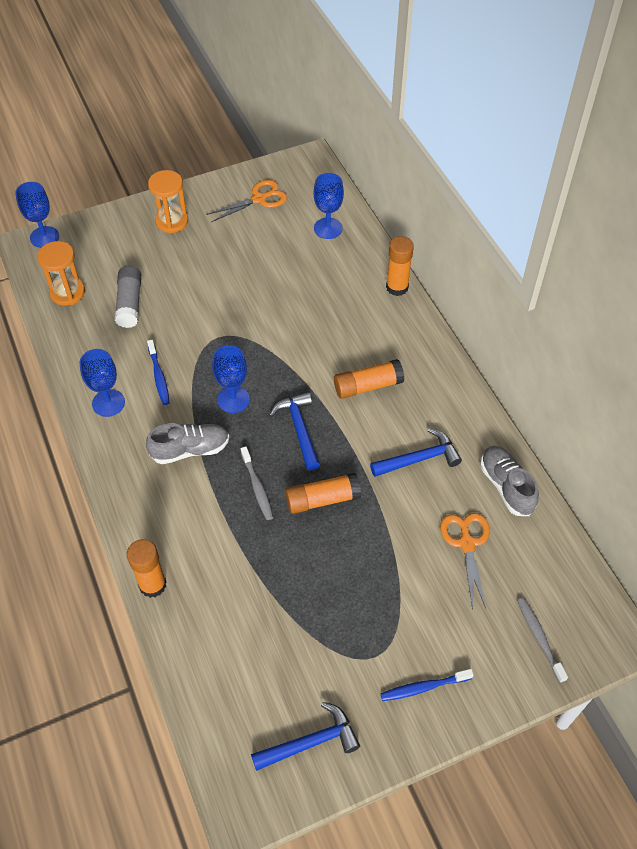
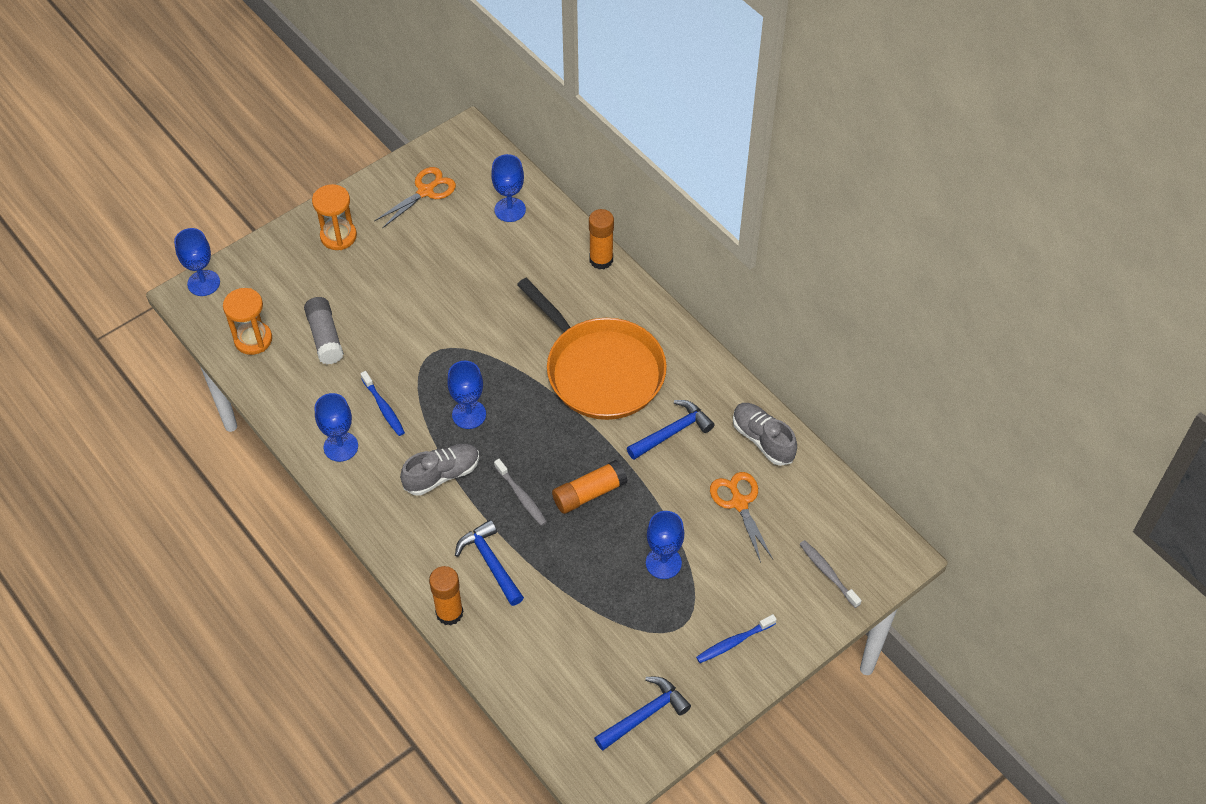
camera: 15 degrees left, 0 degrees up
blue hammer [269,392,320,471] -> blue hammer moved to [455,520,524,606]
orange glue stick [334,359,404,399] -> orange pan [517,278,667,420]
none -> blue goblet [646,511,684,579]

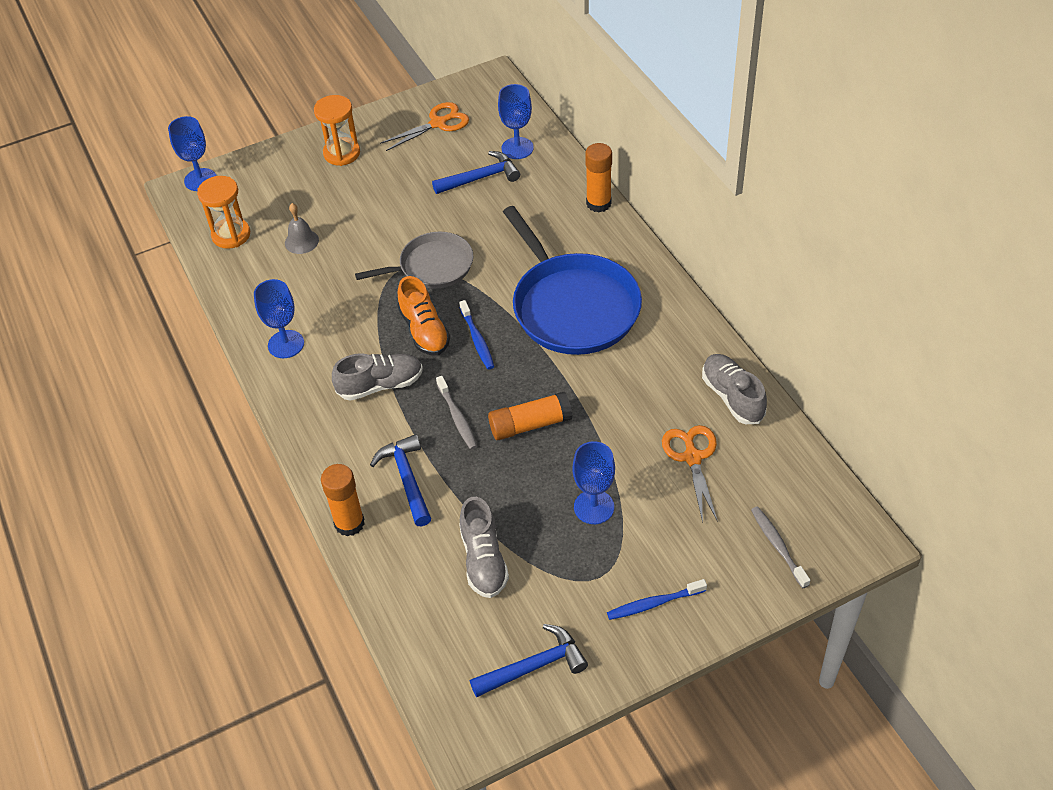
camera: 15 degrees right, 5 degrees down
grey glue stick [304,297,344,364] -> grey bell [285,203,319,254]
blue toothbrush [360,371,405,436] -> blue toothbrush moved to [459,300,494,369]
blue goblet [447,361,486,429] -> orange shoe [398,276,450,356]
orange pan [517,278,667,420] -> blue pan [503,206,642,355]
blue hammer [627,400,714,460] -> blue hammer moved to [432,151,520,194]
none -> grey pan [355,232,473,289]
none -> grey shoe [459,497,509,598]

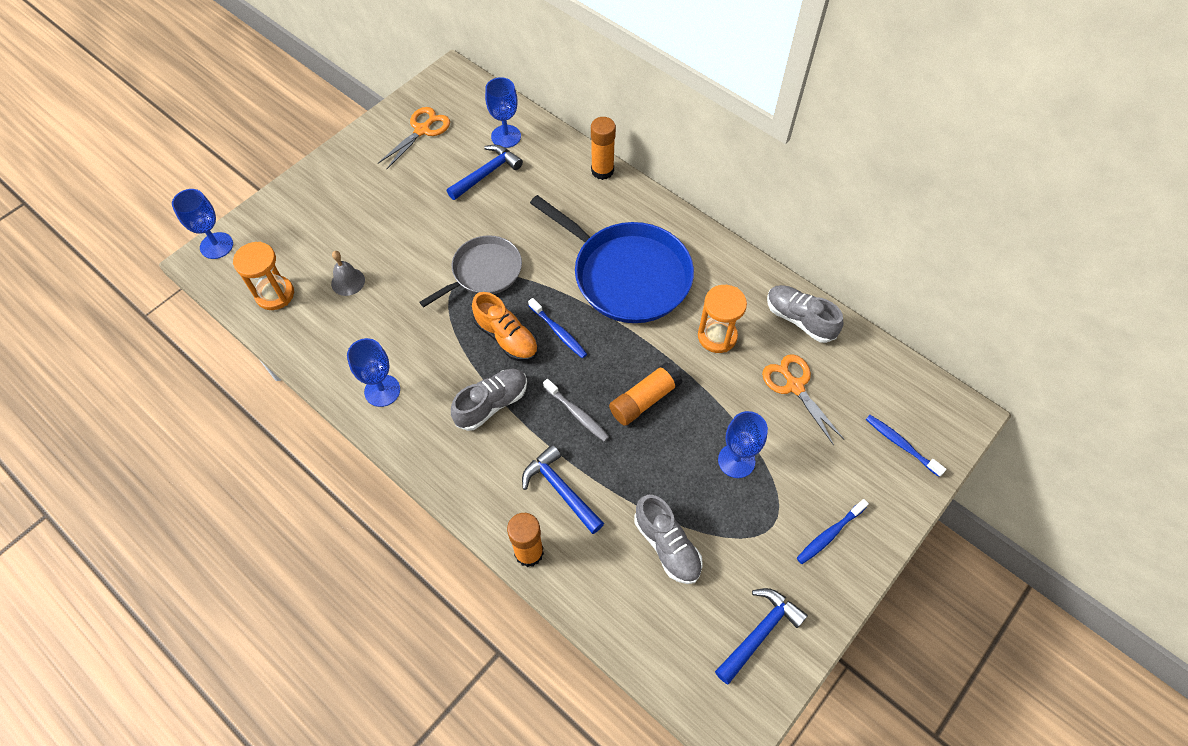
camera: 25 degrees left, 10 degrees up
orange hourglass [314,95,360,166] -> orange hourglass moved to [698,285,747,353]
grey toothbrush [751,506,810,588] -> blue toothbrush [866,415,946,477]

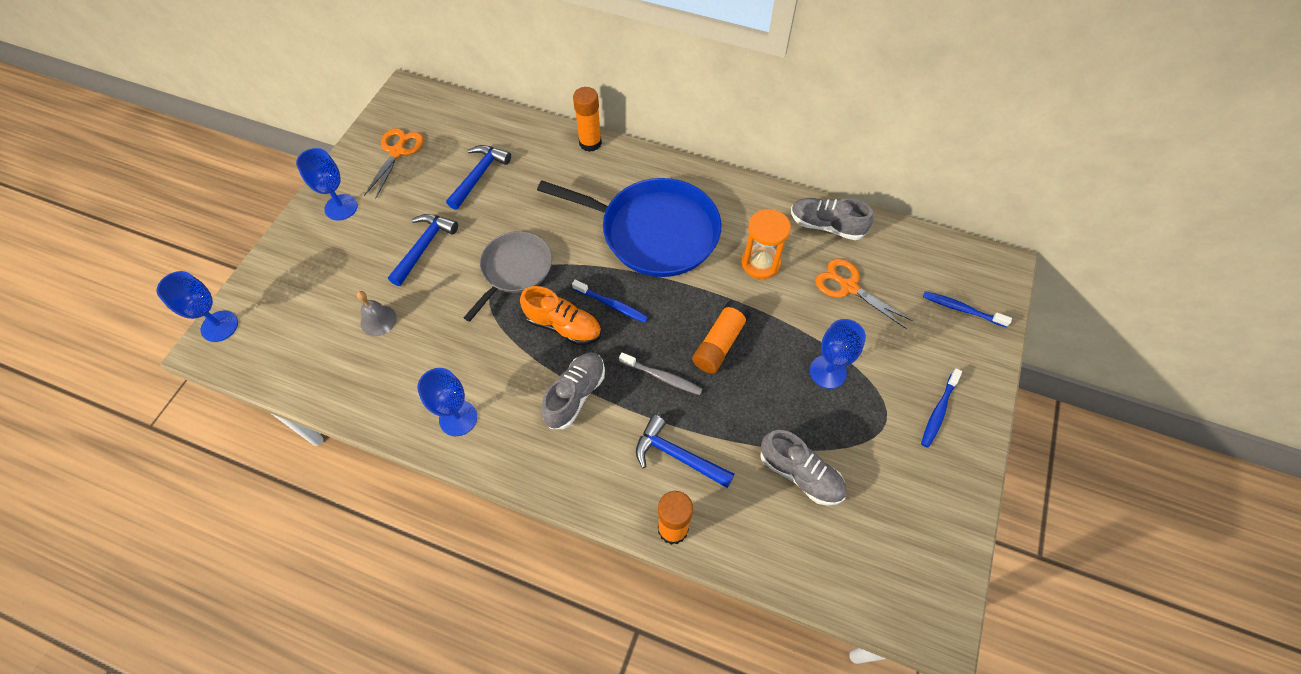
camera: 20 degrees left, 0 degrees up
orange hourglass [233,242,294,310] -> none
blue goblet [485,77,521,148] -> blue goblet moved to [296,148,358,220]
blue hammer [715,588,808,685] -> blue hammer moved to [388,214,458,286]

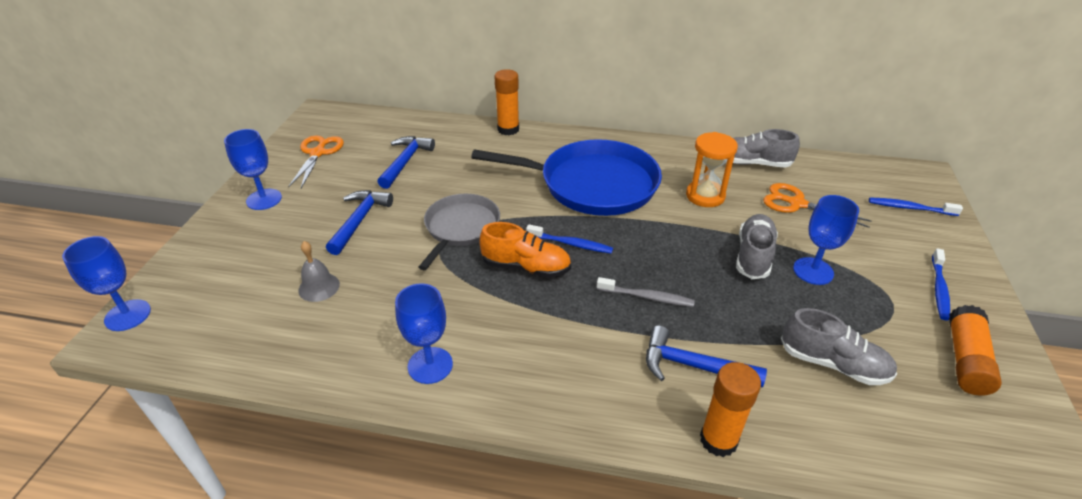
camera: 10 degrees left, 20 degrees down
grey shoe [541,352,605,429] -> grey shoe moved to [736,214,778,279]
orange glue stick [692,300,751,373] -> orange glue stick moved to [949,305,1002,396]

